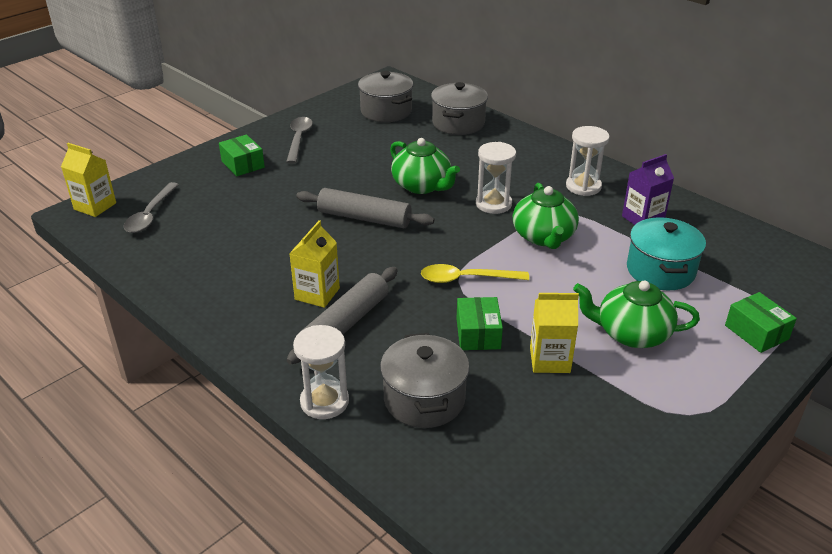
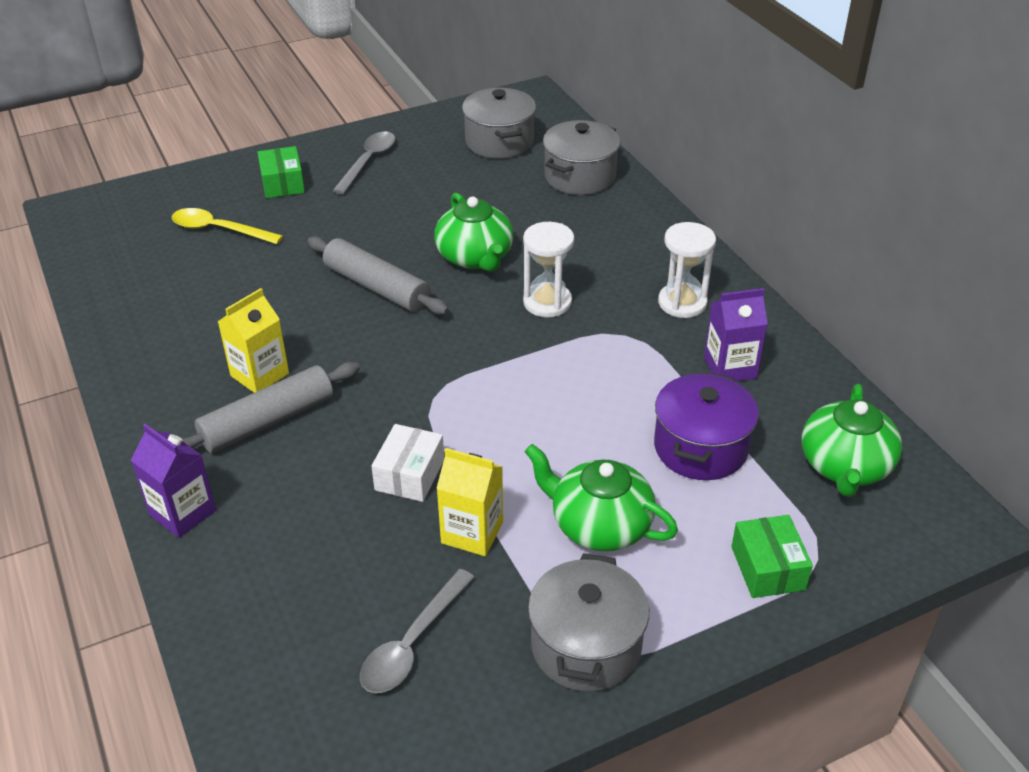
camera: 20 degrees right, 5 degrees up
yellow carton [61,143,116,217] -> none
grey spoon [123,182,179,233] -> grey spoon moved to [360,569,475,693]
white hourglass [293,325,349,419] -> purple carton [131,424,216,538]
grey pot [380,333,470,428] -> grey pot moved to [528,553,649,692]
yellow spoon [421,264,529,283] -> yellow spoon moved to [172,208,283,244]
green box [457,297,503,350] -> white box [371,424,444,502]
green teapot [513,183,579,249] -> green teapot moved to [802,384,902,497]
turquoise pot [627,217,706,290] -> purple pot [654,371,759,480]

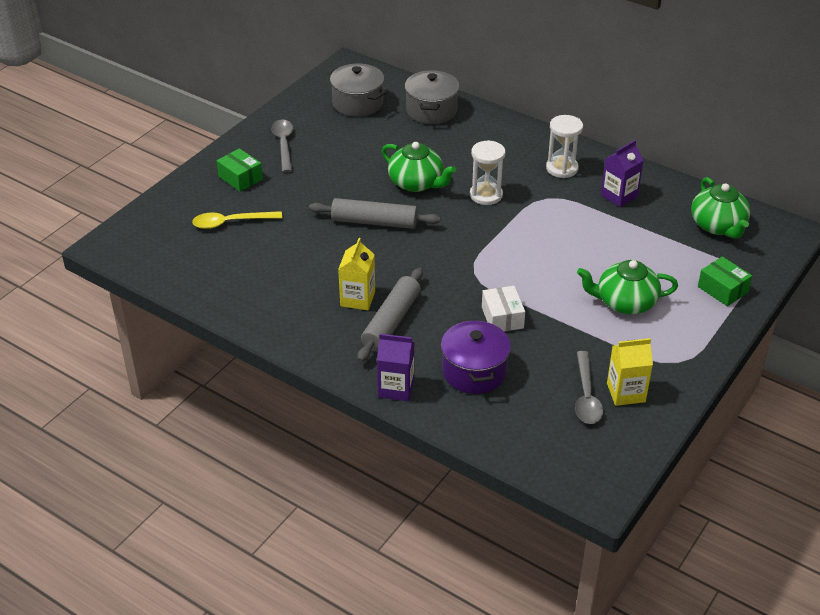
camera: 30 degrees left, 0 degrees up
yellow carton [436,448,503,556] -> yellow carton moved to [607,338,653,406]
grey pot [528,553,649,692] -> none
purple pot [654,371,759,480] -> purple pot moved to [441,319,511,394]

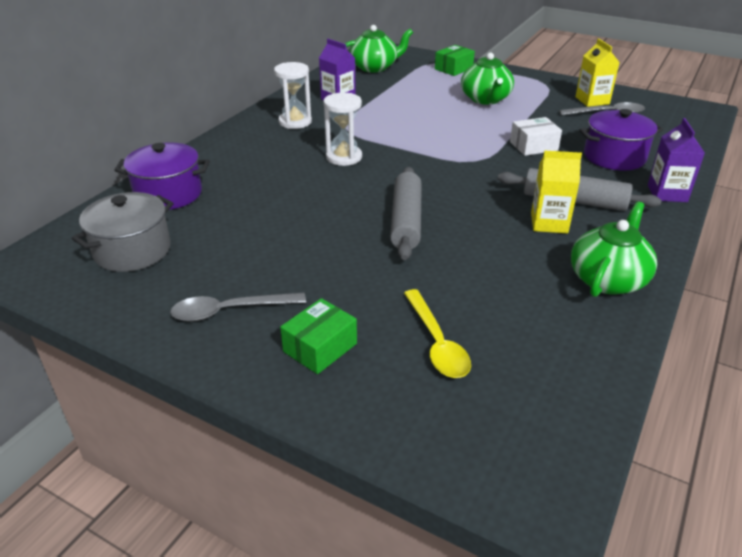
camera: 95 degrees left, 5 degrees down
green teapot [382,142,456,192] -> green teapot moved to [571,201,657,297]
grey pot [405,70,460,124] -> purple pot [114,142,210,210]

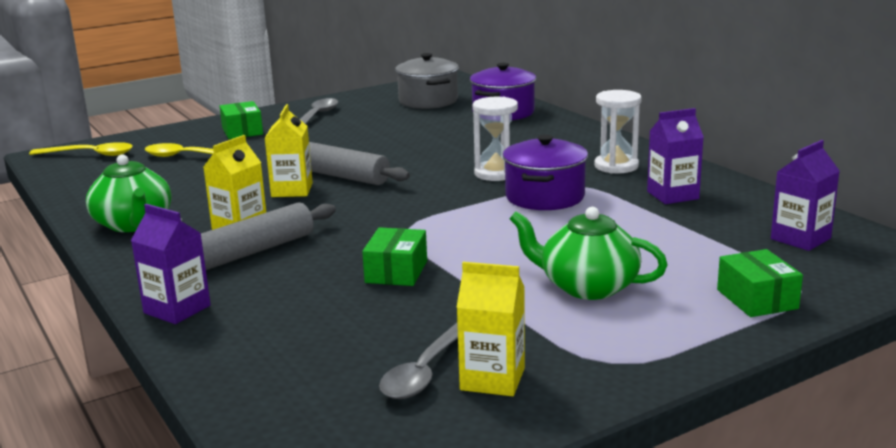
camera: 120 degrees right, 15 degrees down
green teapot [345,25,413,73] -> purple carton [771,140,840,251]
white box [510,117,562,156] -> green box [362,227,427,286]
purple pot [579,109,663,171] -> purple pot moved to [503,135,588,210]
none -> yellow spoon [29,142,133,156]
none -> yellow carton [265,104,313,197]

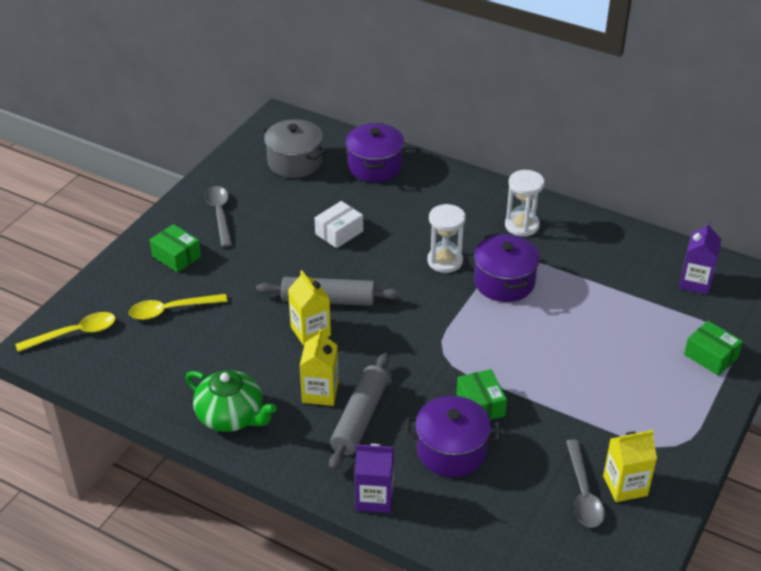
camera: 30 degrees left, 20 degrees up
green teapot [510,207,668,300] -> none
purple carton [647,108,704,204] -> none
none -> white box [315,201,363,248]
none -> purple pot [406,396,500,477]

